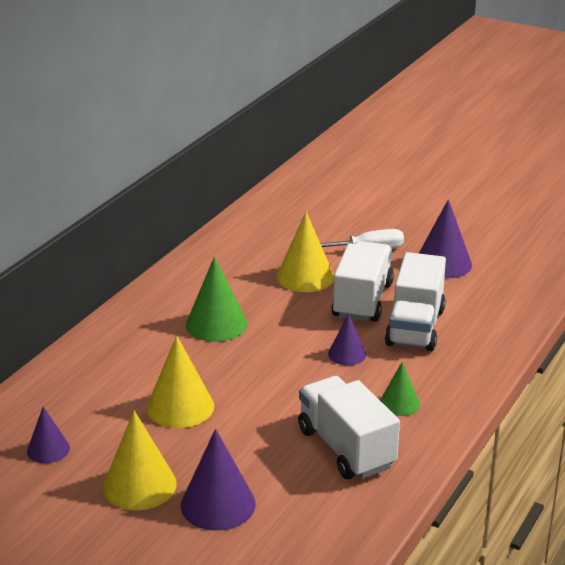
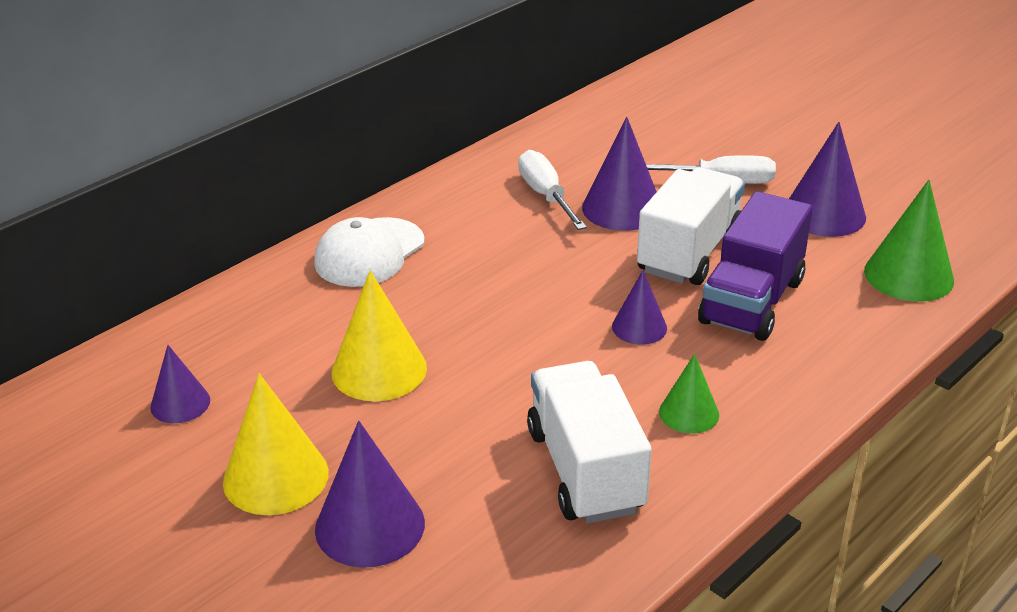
camera: 15 degrees right, 5 degrees up
green cone [186,257,247,342] -> green cone moved to [864,180,954,302]
yellow cone [277,212,334,292] -> purple cone [582,117,657,231]
white truck [385,252,446,351] -> purple truck [698,191,812,341]
none -> white cap [314,217,424,287]
none -> white screwdriver [518,150,587,230]

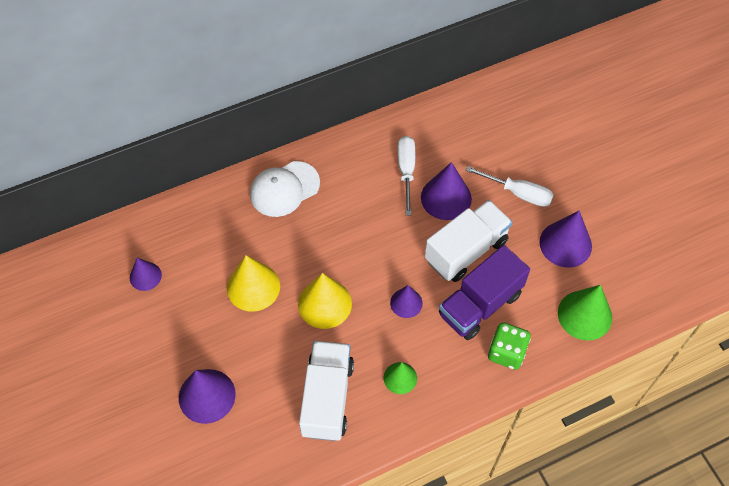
camera: 20 degrees right, 25 degrees up
yellow cone [223,373,329,515] -> yellow cone moved to [298,273,352,329]
none -> green dice [488,322,531,370]

